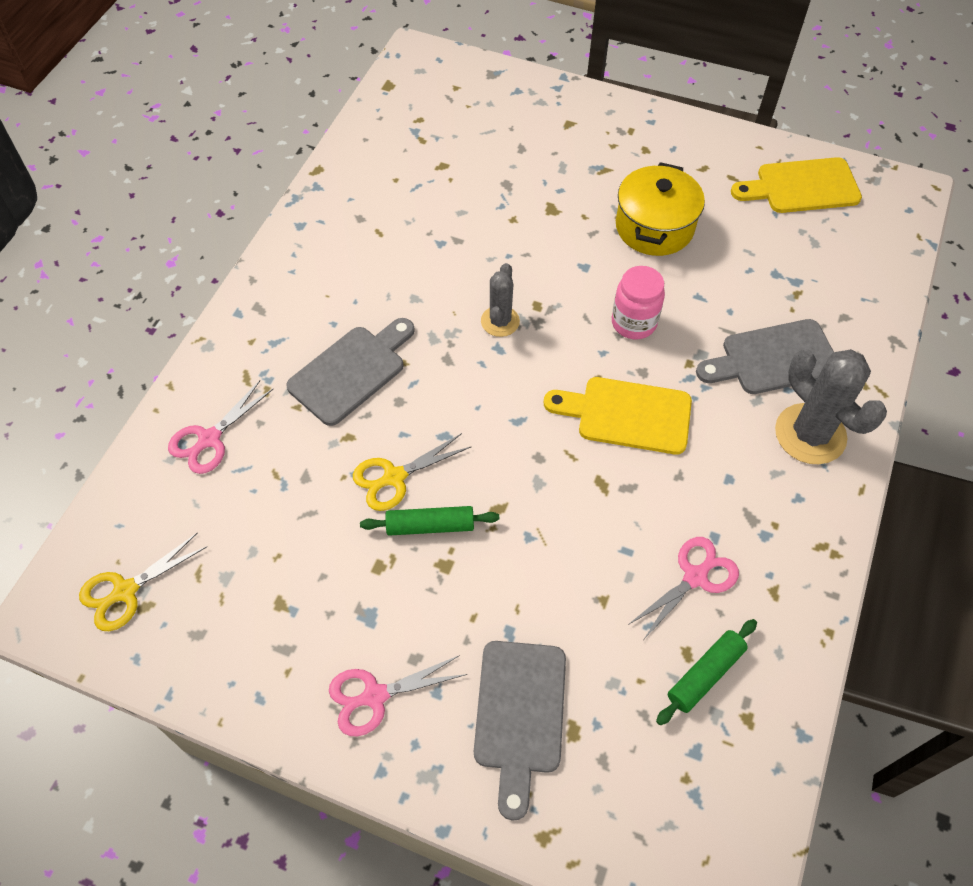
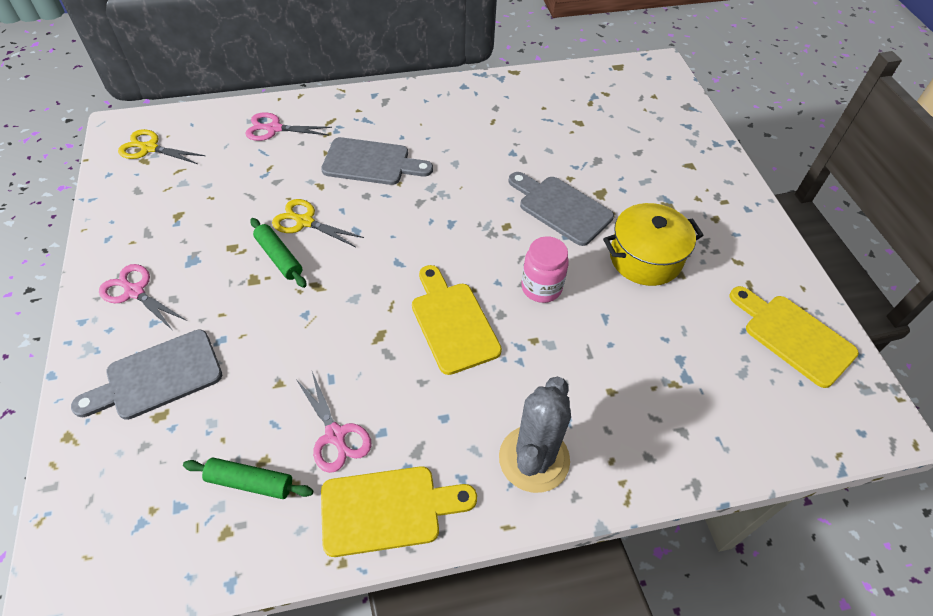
camera: 55 degrees right, 5 degrees down
grey cactus [481,263,520,337] -> none
pink scissors [628,537,739,639] -> pink scissors turned 45 degrees clockwise [296,372,372,473]
grey cutting board [696,319,834,394] -> grey cutting board moved to [508,172,614,246]
none -> yellow cutting board [321,466,477,557]

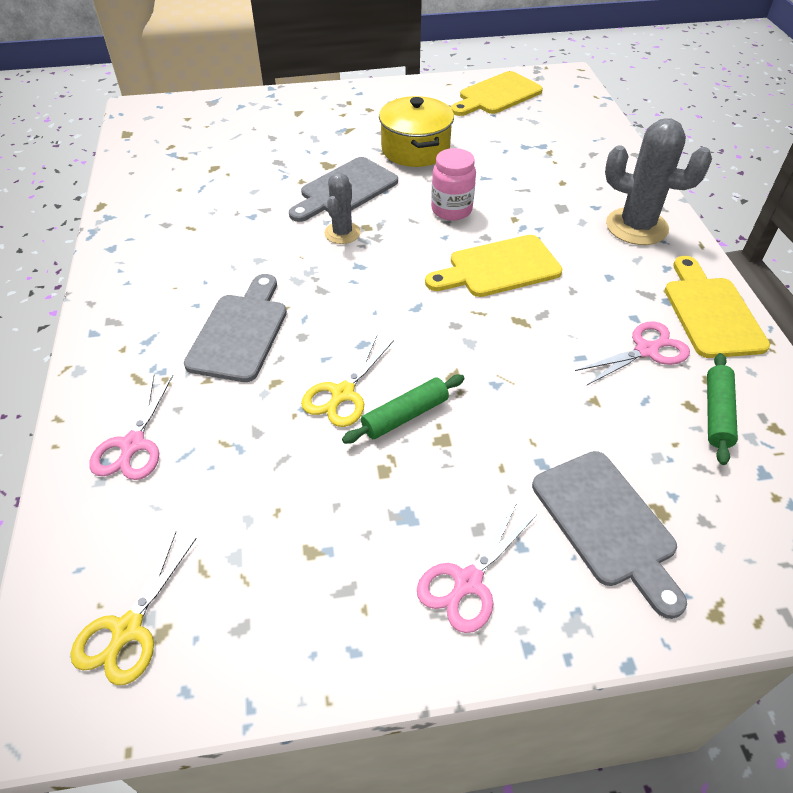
camera: 85 degrees left, 5 degrees down
none -> grey cactus [324,173,361,244]

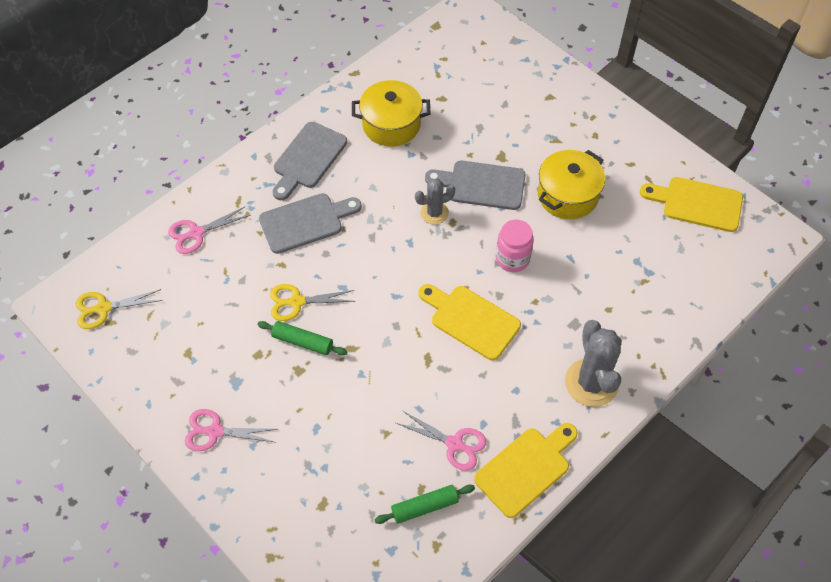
camera: 55 degrees right, 10 degrees up
grey cutting board [532,451,687,619] -> grey cutting board moved to [273,122,347,200]
none -> yellow pot [352,80,431,147]

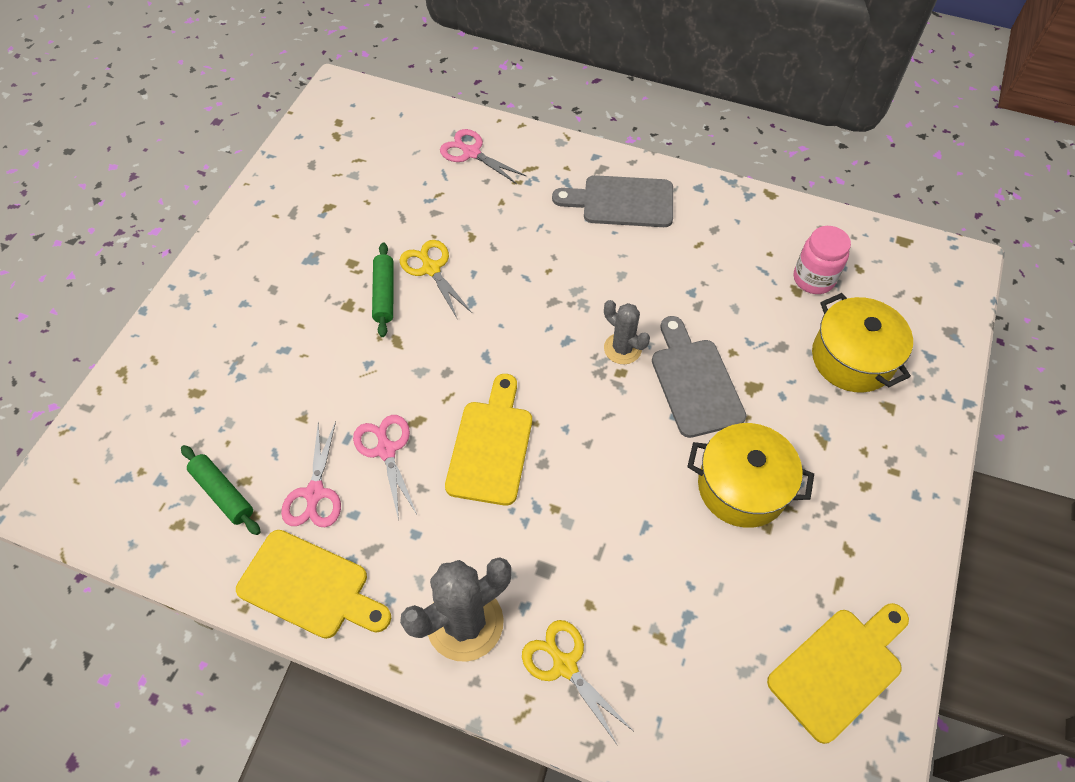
camera: 65 degrees right, 0 degrees up
yellow scissors [75,289,163,329] -> yellow scissors moved to [522,620,633,746]
pink scissors [185,409,277,451] -> pink scissors moved to [353,415,417,521]
grey cutting board [259,193,362,254] -> none
yellow pot [352,80,431,147] -> yellow pot moved to [812,293,913,393]
pink jar [496,220,534,272] -> pink jar moved to [794,226,851,294]
yellow cutting board [640,177,743,232] -> yellow cutting board turned 60 degrees clockwise [767,603,909,744]

